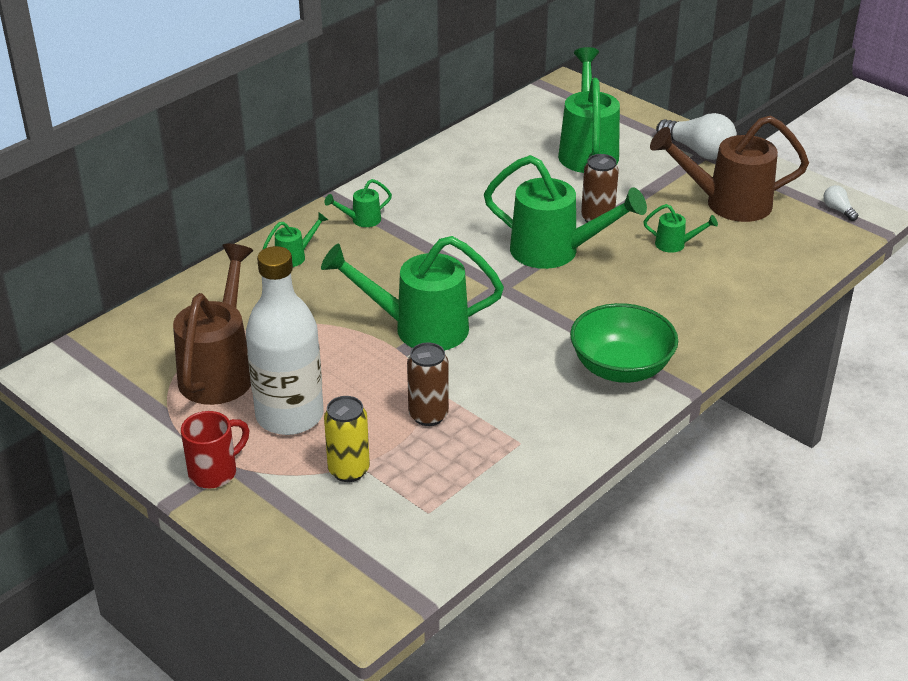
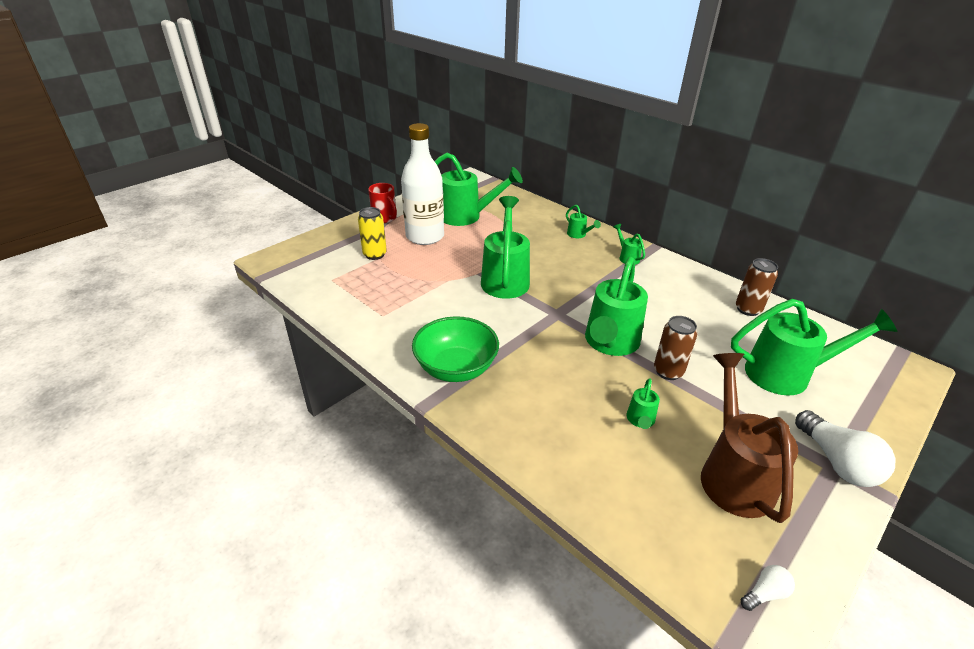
camera: 90 degrees right, 0 degrees up
brown watering can [173,244,253,405] -> green watering can [435,153,523,226]
brown can [407,343,449,426] -> brown can moved to [736,258,778,316]
white light bulb [656,113,737,160] -> white light bulb turned 60 degrees counterclockwise [795,410,895,487]

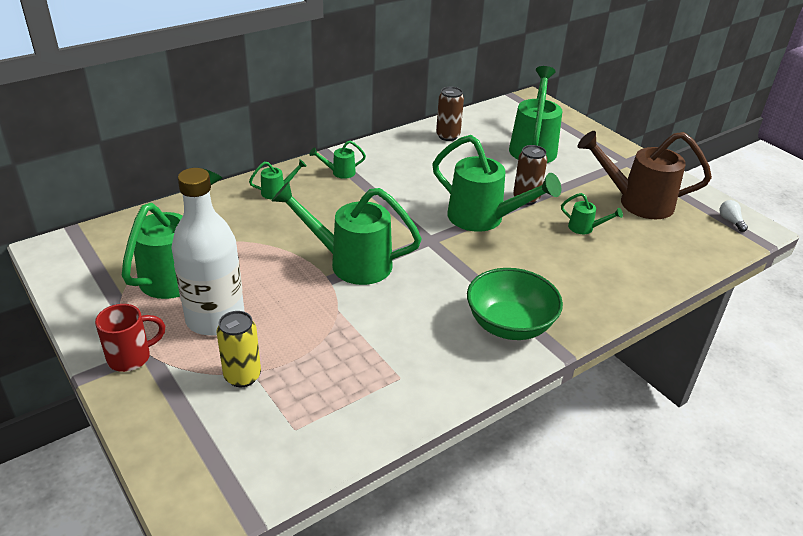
camera: 80 degrees left, 0 degrees up
white light bulb [795,410,895,487] -> none

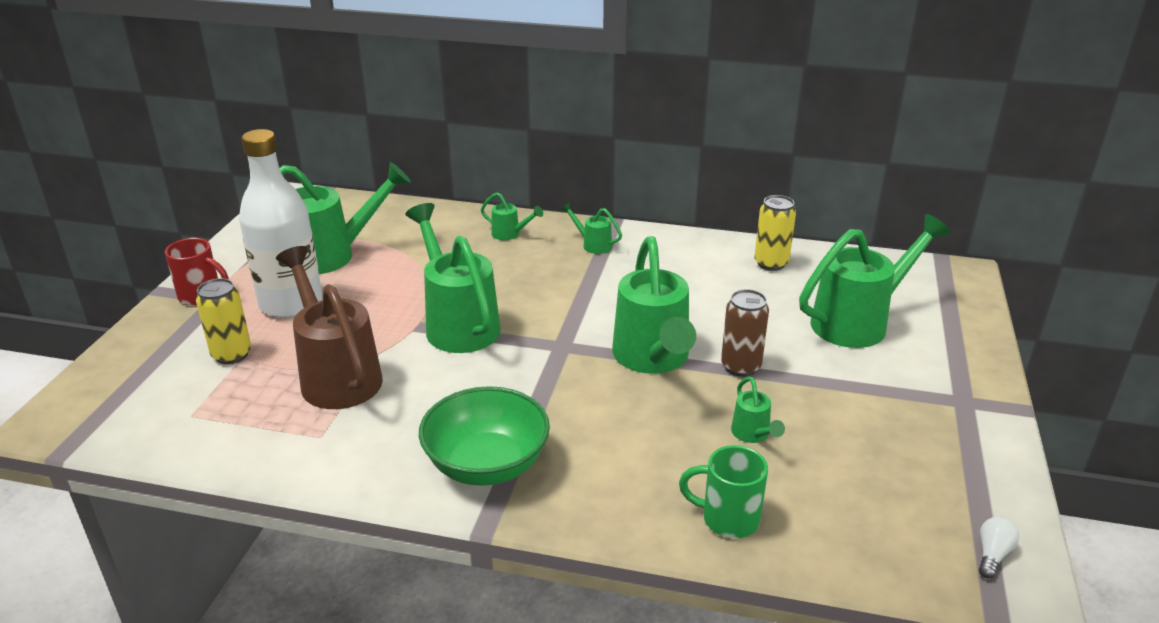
camera: 50 degrees right, 5 degrees down
brown can [436,87,464,141] -> yellow can [754,195,796,271]
brown watering can [577,131,712,219] -> brown watering can moved to [276,246,383,409]
none -> green mug [679,445,768,538]

